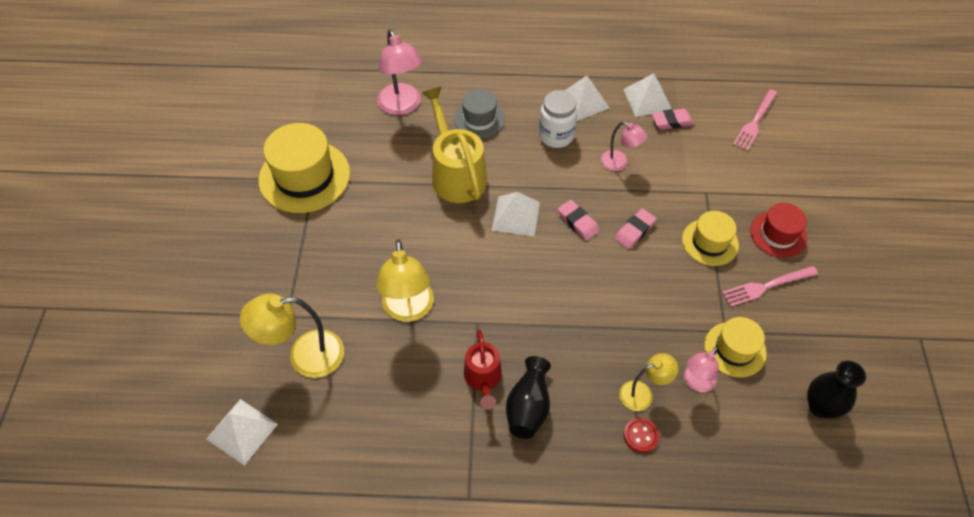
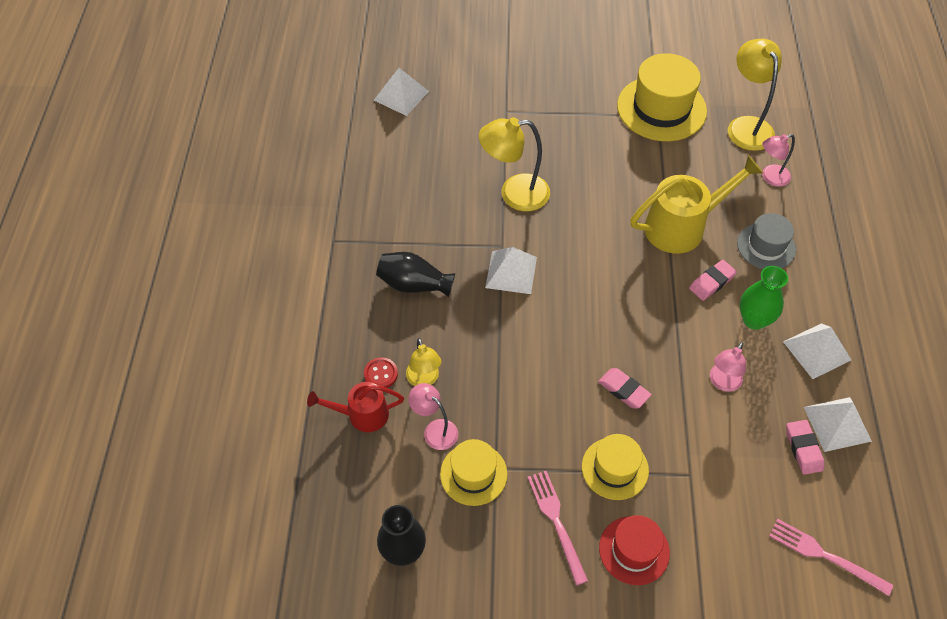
camera: 90 degrees right, 0 degrees up
yellow lamp [240,294,344,378] -> yellow lamp moved to [728,39,782,151]
pink lamp [377,29,422,115] -> pink lamp [762,134,795,187], size x0.60
red watering can [464,329,502,410] -> red watering can moved to [307,382,404,432]
white pyramid [492,192,540,236] -> white pyramid moved to [485,247,537,294]
white jar [539,90,578,148] -> green vase [740,266,788,330]
pink eraser [558,200,599,241] -> pink eraser moved to [689,260,737,301]

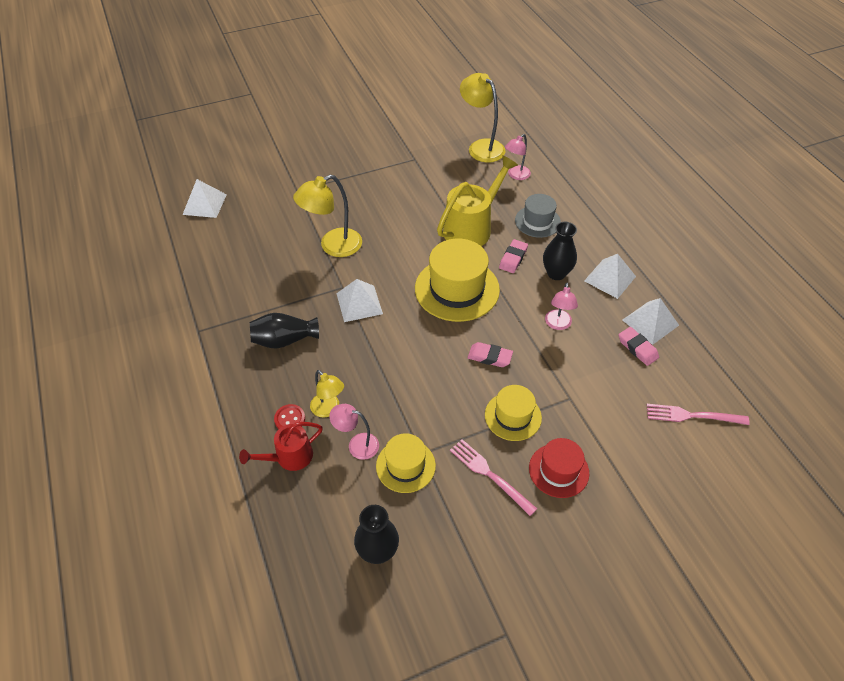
camera: 25 degrees left, 5 degrees down
yellow hat [617,53,707,141] -> yellow hat moved to [415,239,500,322]
green vase [740,266,788,330] -> black vase [543,222,577,280]

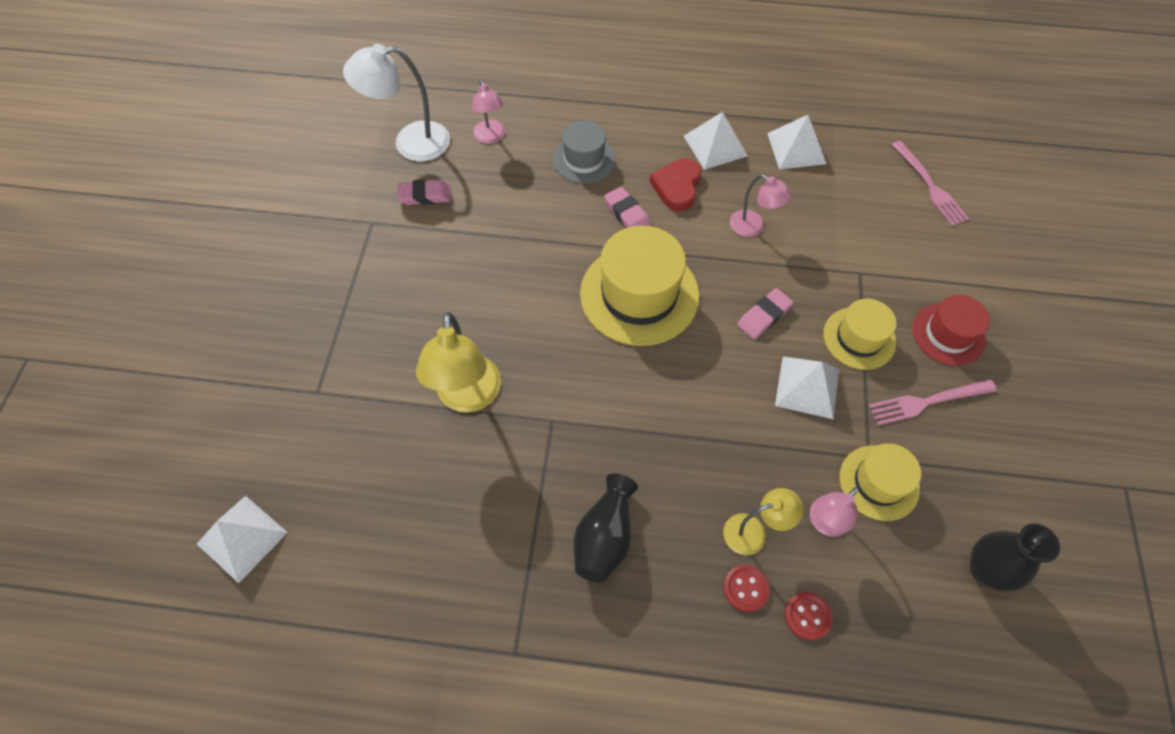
camera: 60 degrees left, 10 degrees up
red watering can [239,422,323,471] -> red button [785,592,833,640]
white pyramid [336,279,383,322] -> white pyramid moved to [775,357,839,419]
yellow watering can [437,155,518,246] -> none
yellow lamp [460,73,506,162] -> white lamp [343,44,450,161]
black vase [543,222,577,280] -> red heart [650,158,701,211]
pink eraser [619,327,659,366] -> pink eraser moved to [397,180,451,205]
pink fork [647,404,750,425] -> pink fork turned 60 degrees counterclockwise [892,141,969,226]

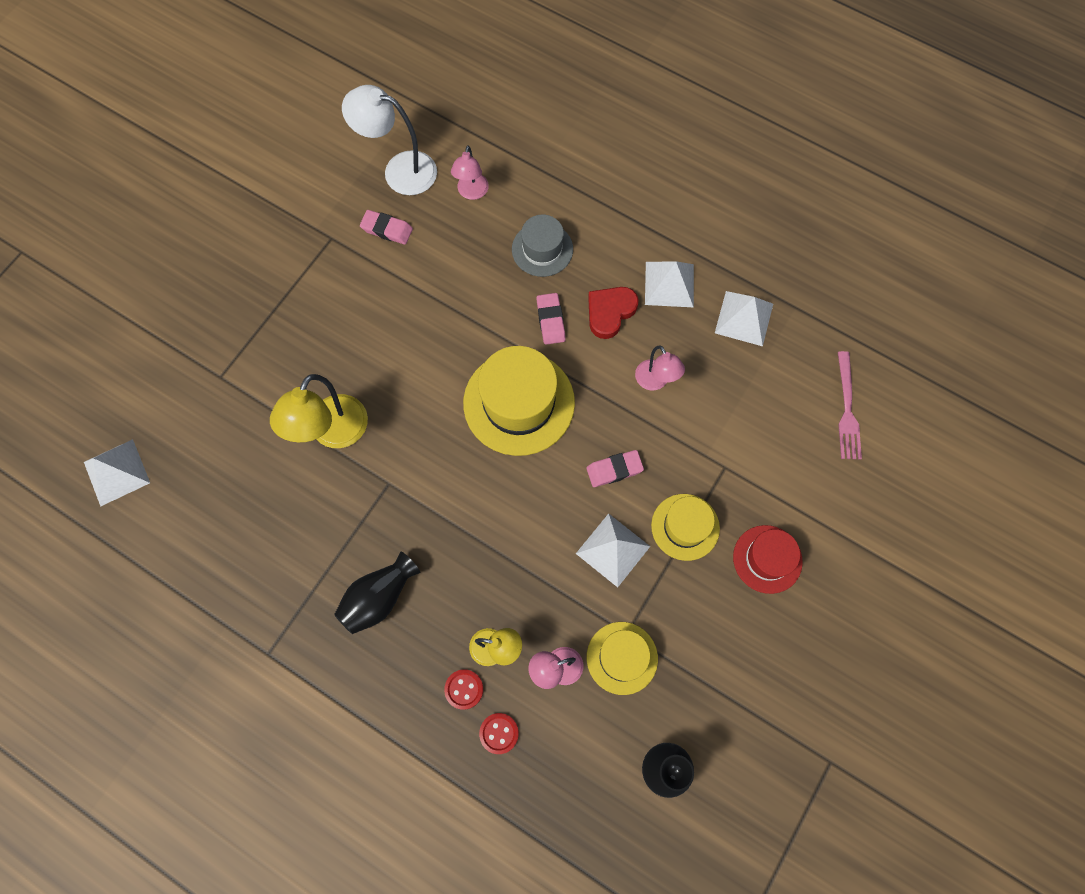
camera: 25 degrees right, 10 degrees up
pink fork [868,379,997,425] -> none

